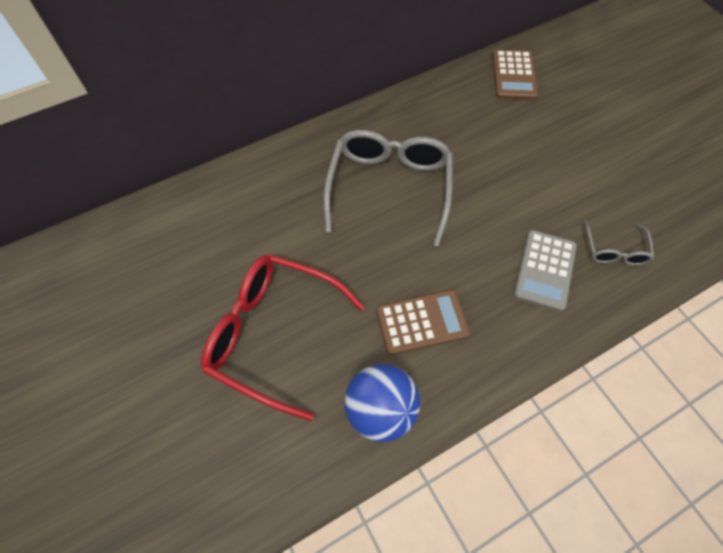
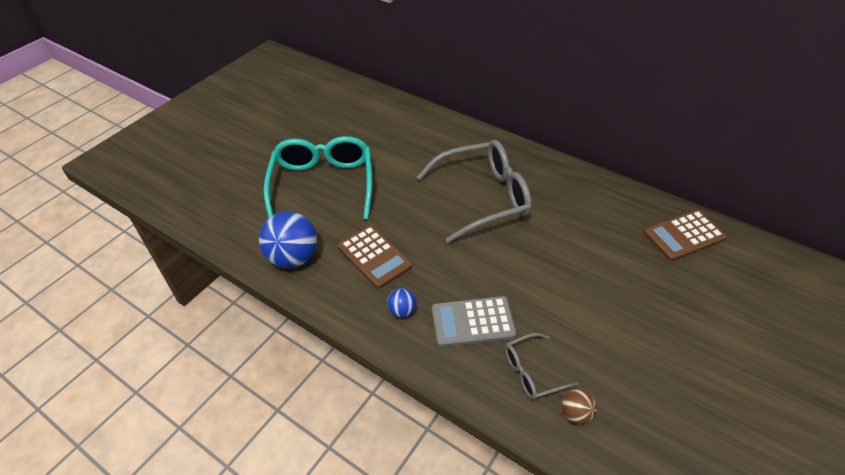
camera: 65 degrees right, 15 degrees down
red glasses [201,254,365,421] -> turquoise glasses [263,136,372,219]
none -> blue ball [387,288,416,318]
none -> brown ball [562,389,597,424]

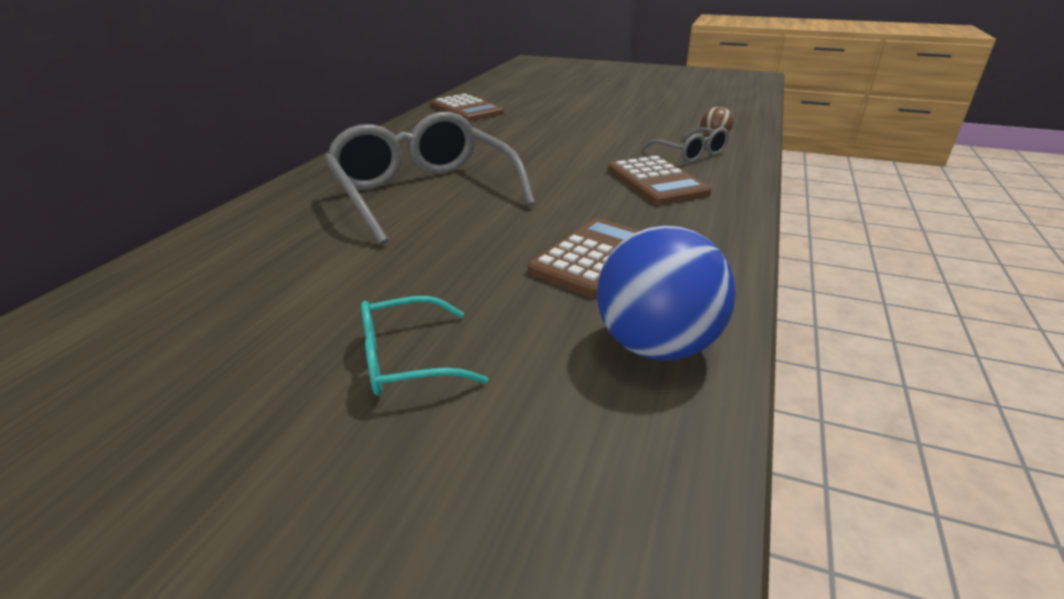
camera: 105 degrees left, 15 degrees down
turquoise glasses [263,136,372,219] -> turquoise glasses [361,296,488,395], size x0.49
blue ball [387,288,416,318] -> none
grey calculator [432,296,516,347] -> brown calculator [608,156,711,205]

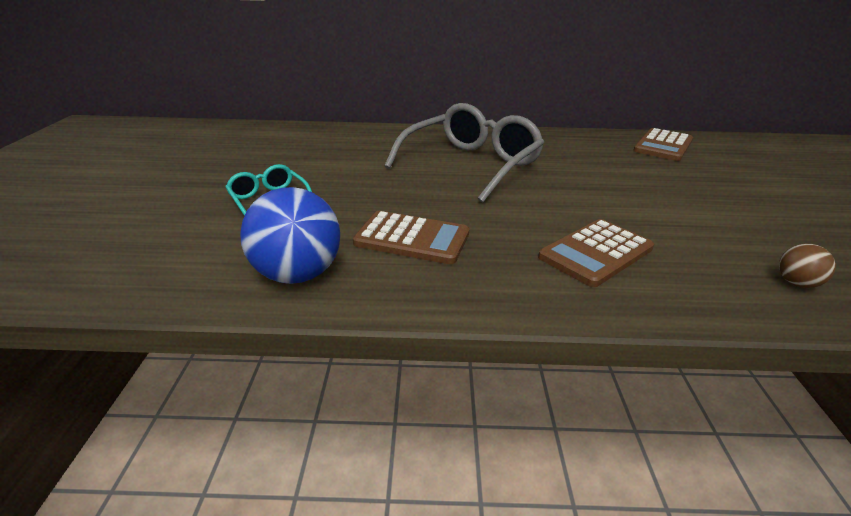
camera: 70 degrees right, 0 degrees up
grey glasses [642,127,729,163] -> none

